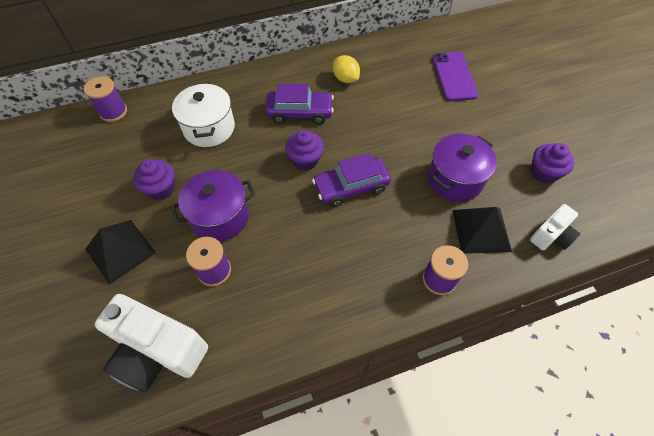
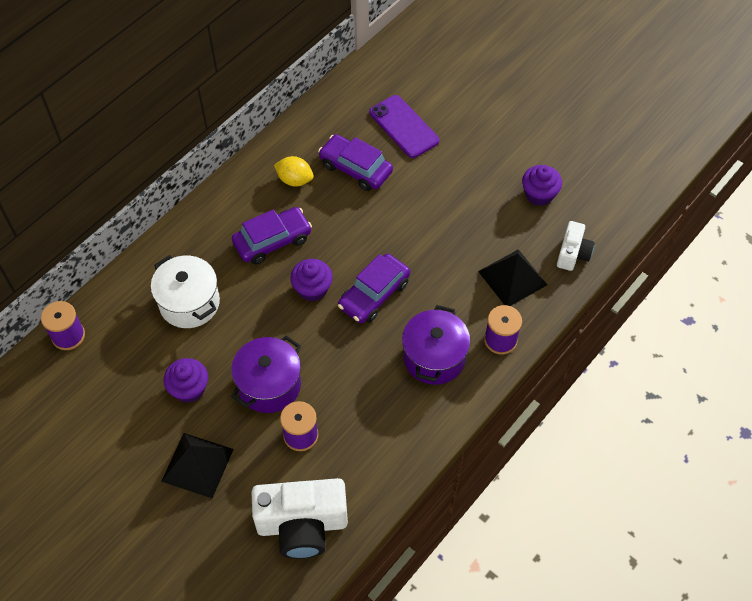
camera: 30 degrees left, 0 degrees up
purple pot [428,133,497,202] -> purple pot moved to [402,305,470,385]
none -> purple car [318,134,393,191]

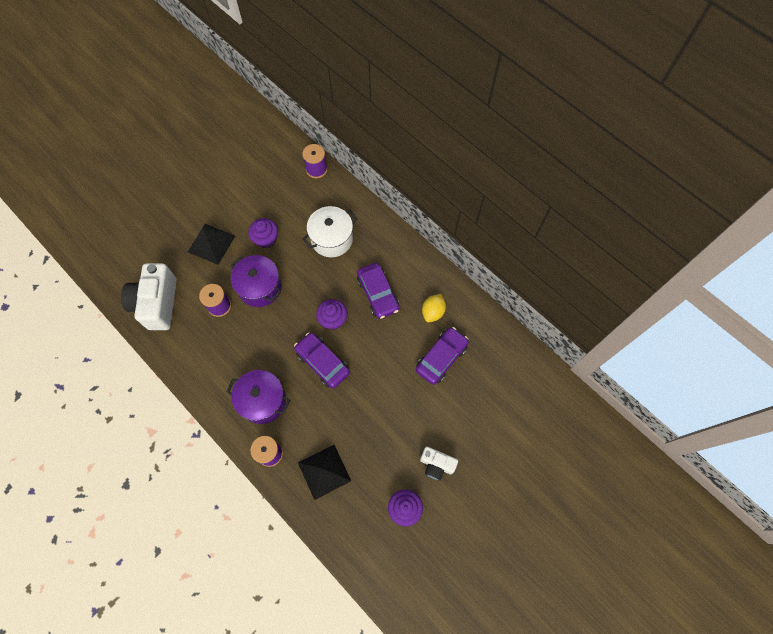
camera: 95 degrees right, 10 degrees up
purple phone [369,95,439,158] -> none
white camera [557,221,595,271] -> white camera moved to [420,446,458,481]

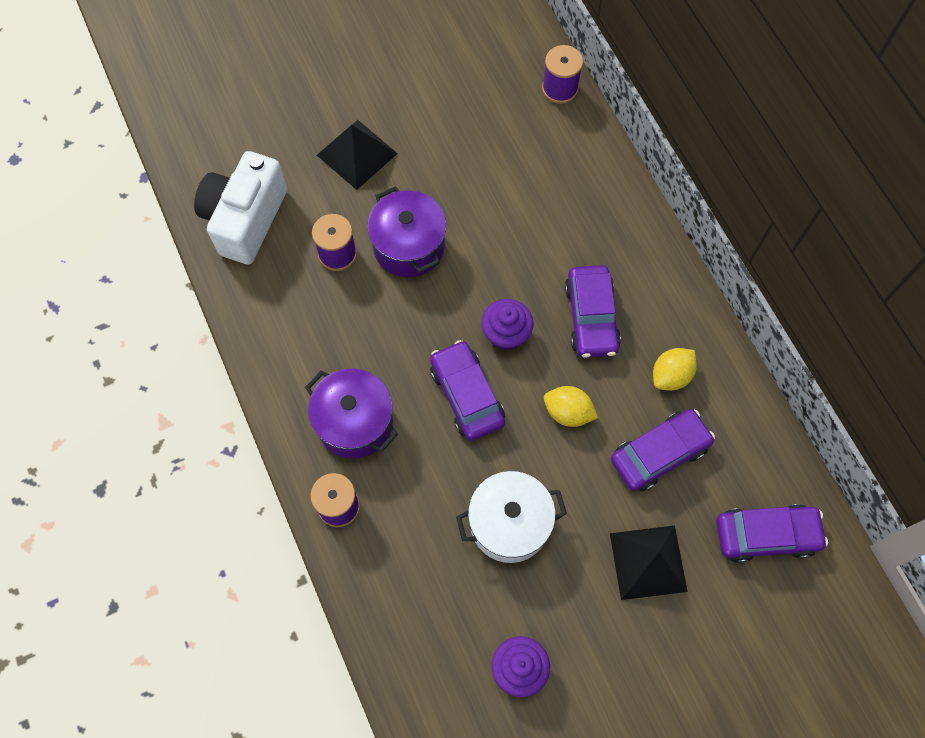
camera: 20 degrees right, 0 degrees up
purple cupcake [248,218,278,248] -> none
black pyramid [298,445,351,500] -> black pyramid moved to [610,525,688,600]
white pot [302,206,358,257] -> white pot moved to [456,471,567,563]
white camera [420,446,458,481] -> none
none -> yellow lemon [544,386,598,427]
none -> purple car [716,504,828,563]

